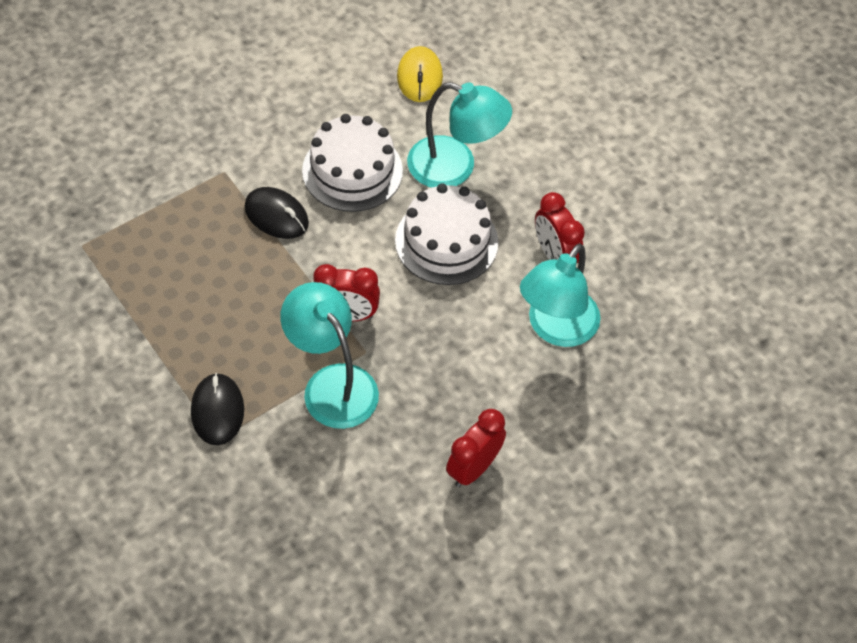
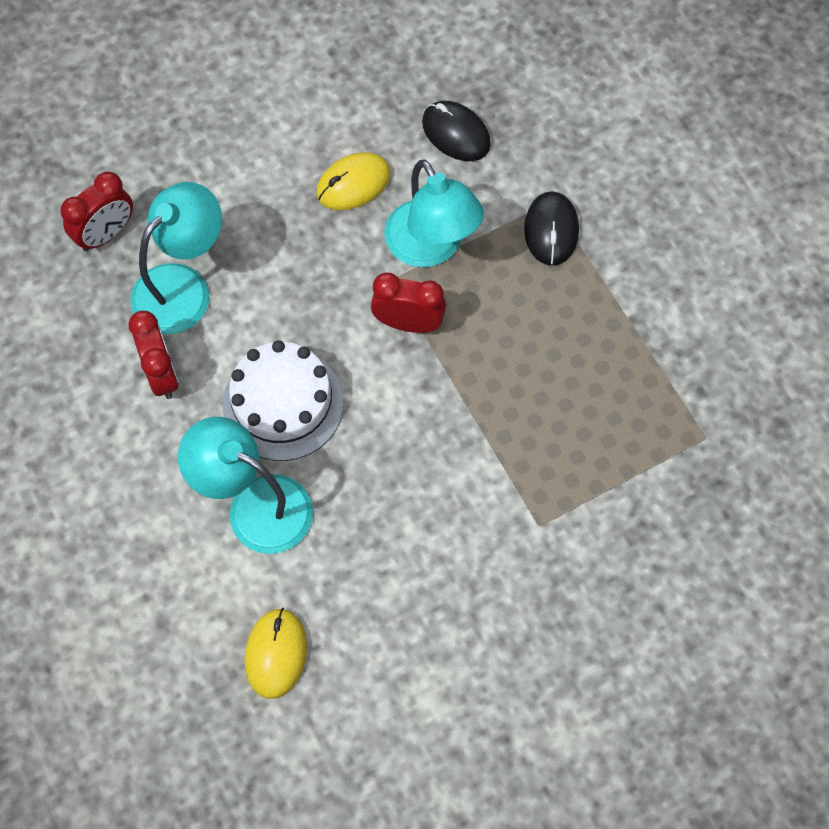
camera: 170 degrees left, 10 degrees up
black mouse [244,187,309,239] -> black mouse moved to [422,101,491,161]
white cake [302,114,403,212] -> none
red clock [446,409,506,487] -> red clock moved to [60,171,133,251]
none -> yellow mouse [317,152,391,210]

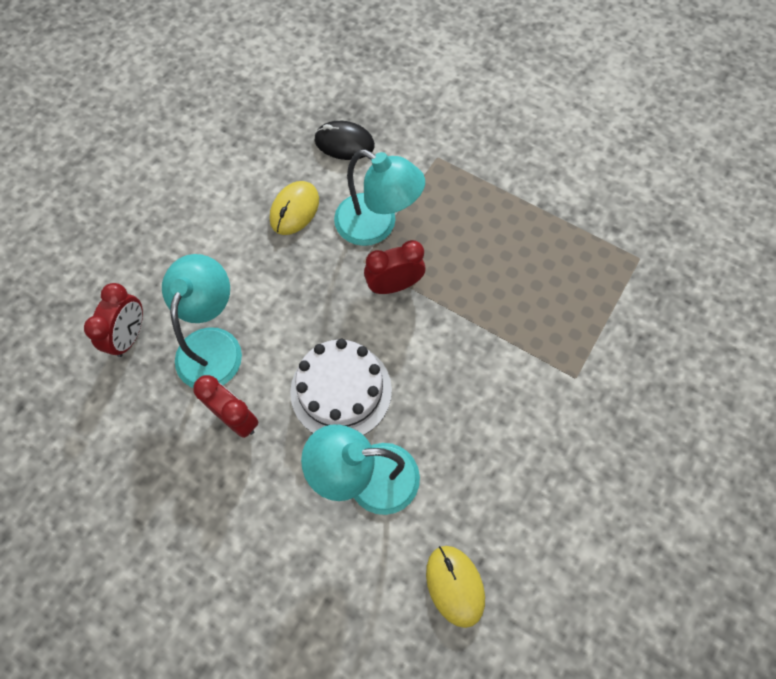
camera: 30 degrees left, 0 degrees up
black mouse [524,191,579,266] -> none

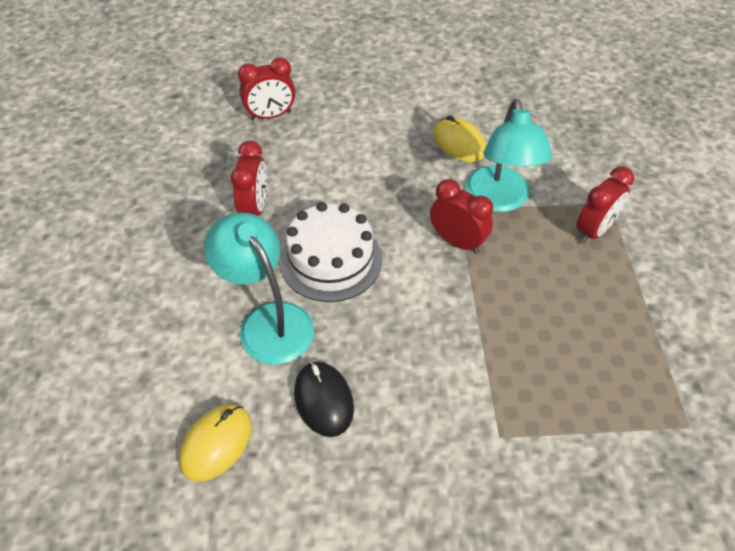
camera: 55 degrees right, 15 degrees down
turquoise lamp [162,254,242,388] -> none
yellow mouse [270,181,319,235] -> yellow mouse turned 60 degrees clockwise [434,115,486,162]
black mouse [314,121,375,160] -> black mouse moved to [294,362,354,437]
none -> red clock [576,166,634,244]

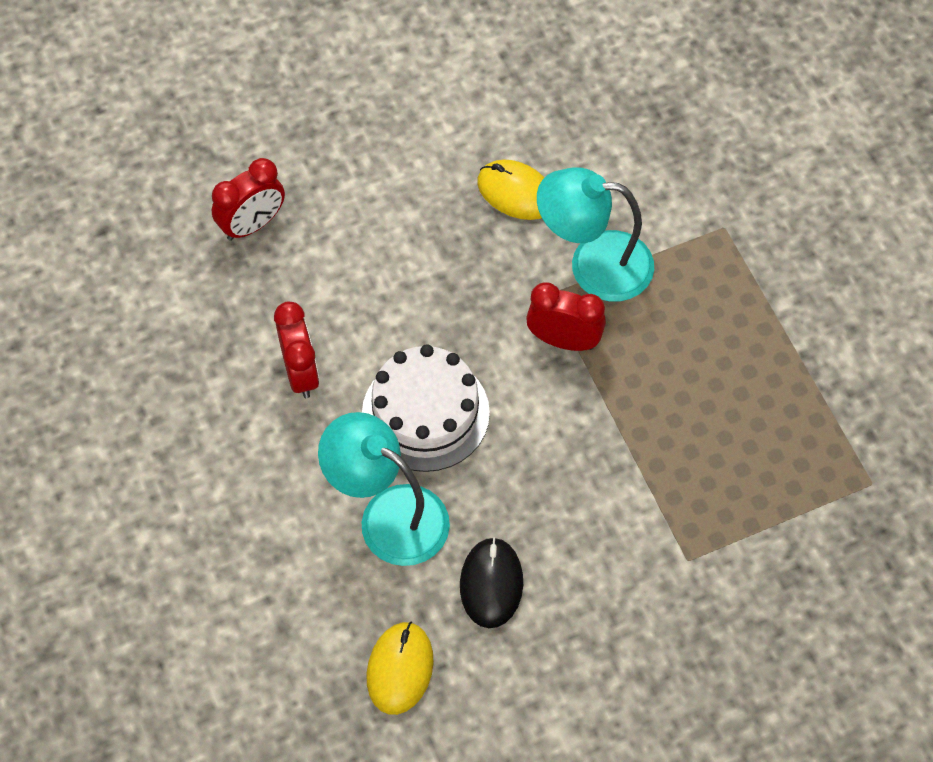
camera: 20 degrees left, 10 degrees up
black mouse [294,362,354,437] -> black mouse turned 45 degrees clockwise [460,537,523,628]
turquoise lamp [466,99,552,212] -> turquoise lamp turned 120 degrees clockwise [537,167,654,302]
red clock [576,166,634,244] -> none

